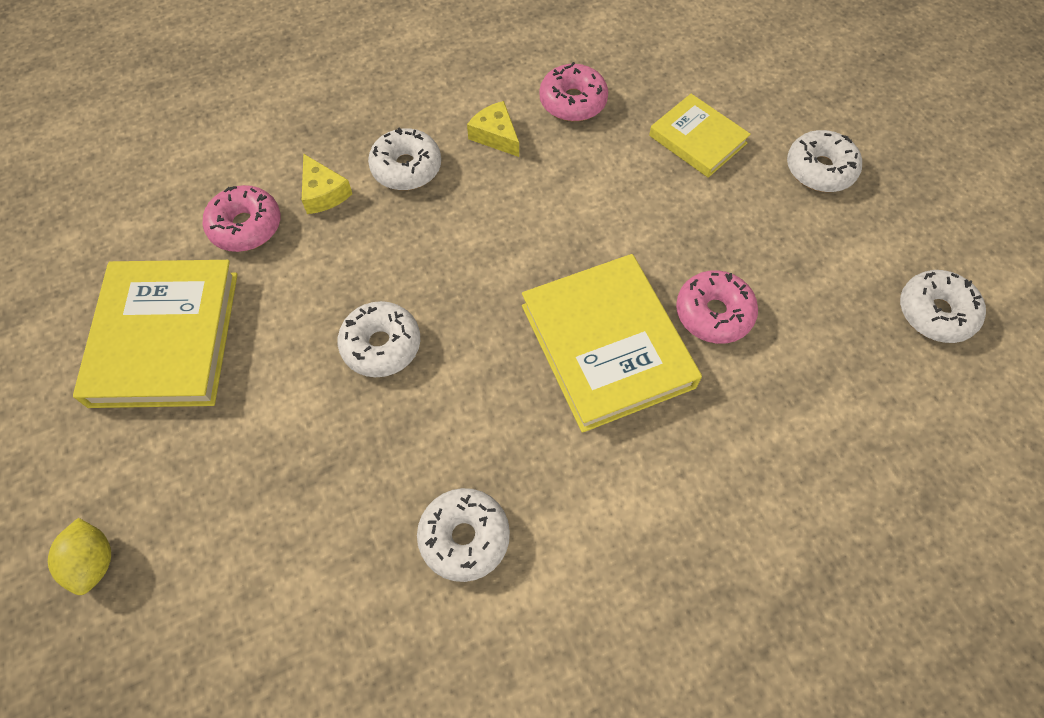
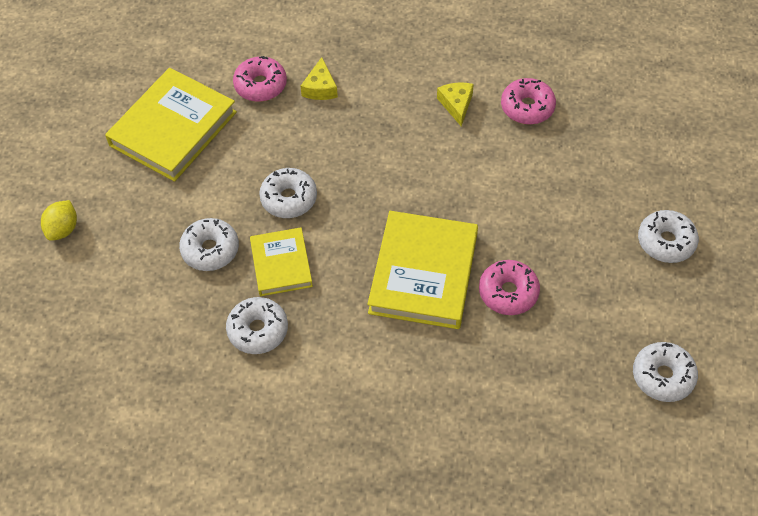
camera: 35 degrees right, 5 degrees down
white donut [368,127,441,190] -> white donut moved to [179,218,239,271]
yellow book [649,94,751,178] -> yellow book moved to [250,227,313,296]

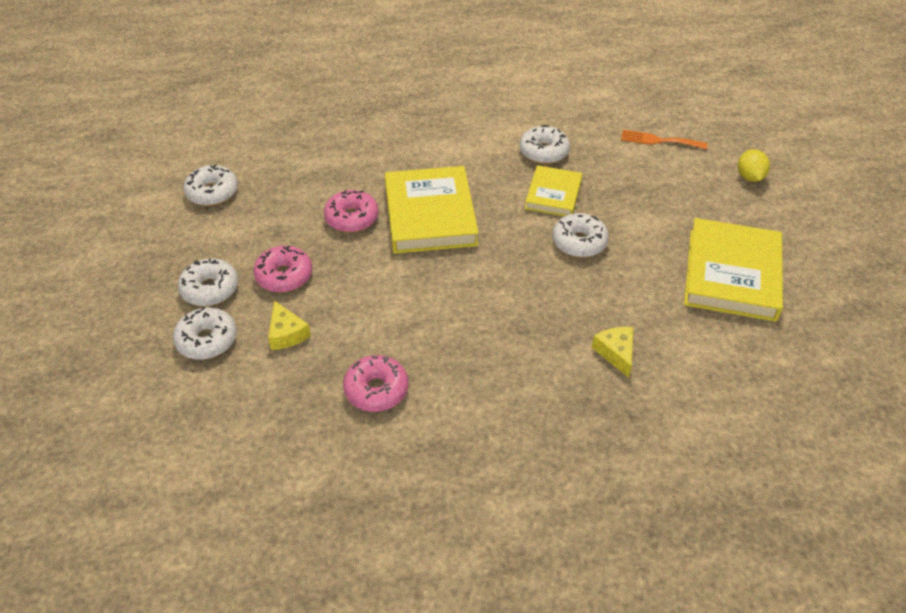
camera: 160 degrees right, 10 degrees down
white donut [179,218,239,271] -> white donut moved to [173,307,237,360]
pink donut [233,56,287,102] -> pink donut moved to [253,245,312,292]
yellow book [250,227,313,296] -> yellow book turned 45 degrees clockwise [525,165,583,216]
yellow cheese [437,83,474,126] -> yellow cheese moved to [268,301,311,350]
none -> orange fork [621,130,708,149]

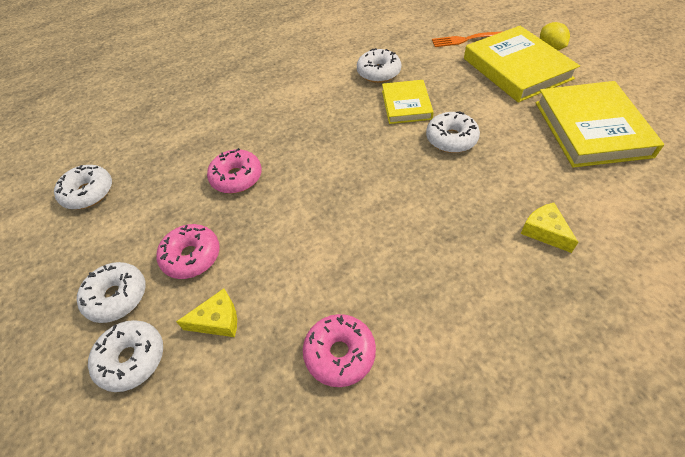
camera: 15 degrees left, 5 degrees up
yellow cheese [268,301,311,350] -> yellow cheese turned 60 degrees counterclockwise [176,288,237,337]
yellow book [385,166,479,254] -> yellow book moved to [464,26,580,102]

